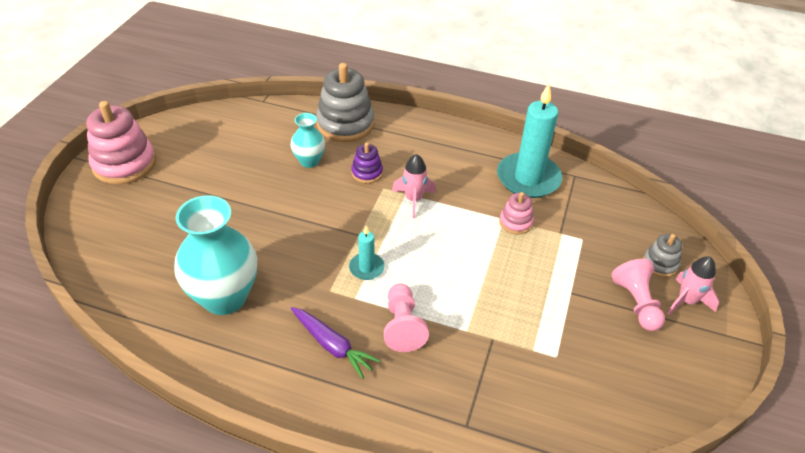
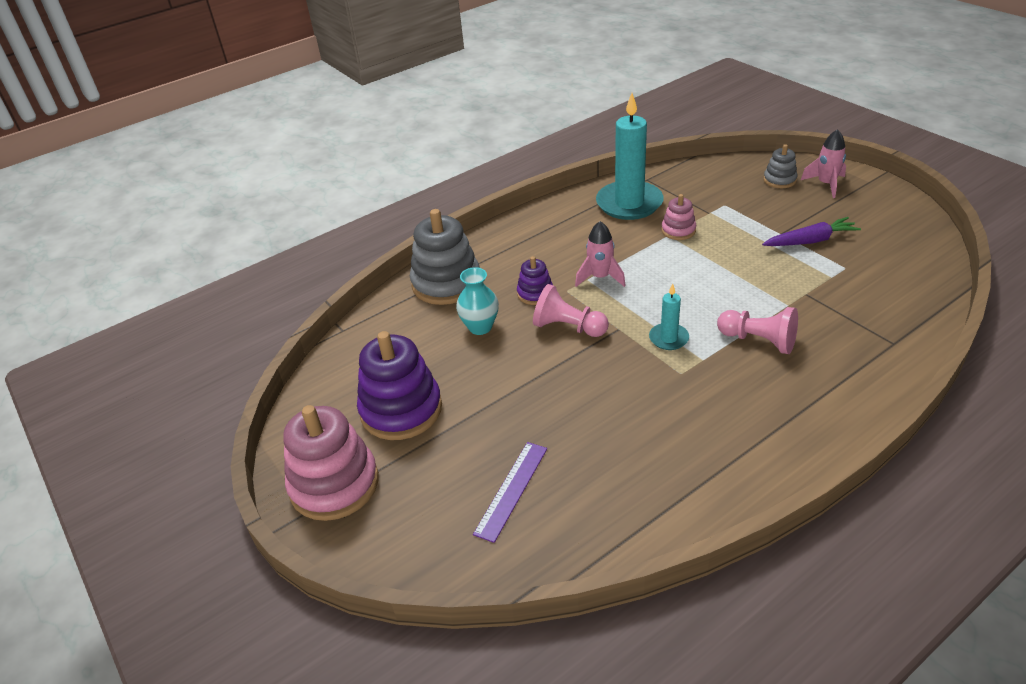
camera: 50 degrees left, 5 degrees down
turquoise vase [174,195,257,315] -> none
purple carrot [291,307,381,379] -> purple carrot moved to [762,217,861,246]
pink pawn [611,259,665,331] -> pink pawn moved to [533,284,609,337]
none -> purple stacking toy [357,331,442,440]
none -> purple ruler [473,442,547,543]

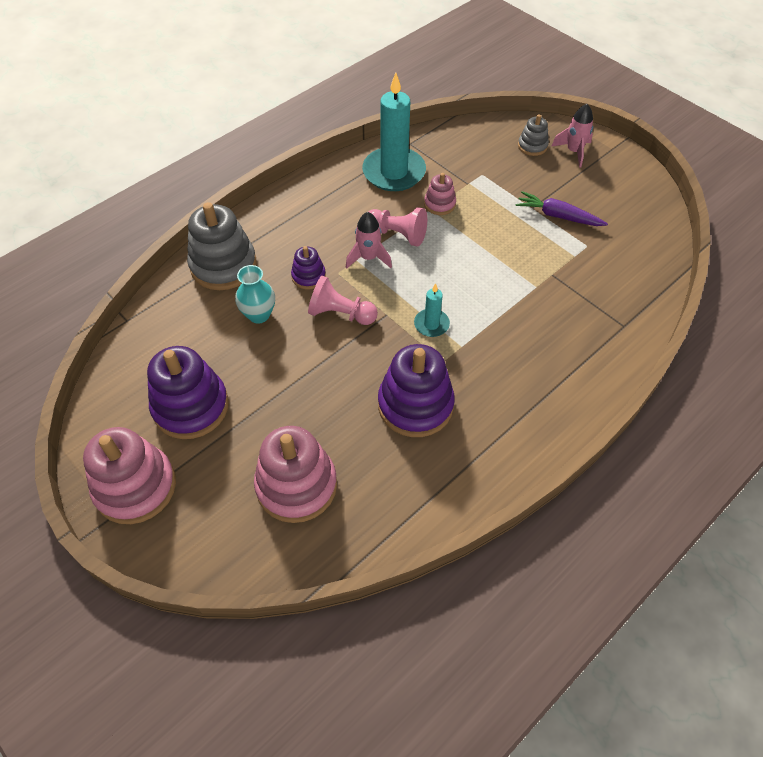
camera: 10 degrees left, 15 degrees up
purple ruler [473,442,547,543] -> pink stacking toy [254,426,337,523]
pink pawn [717,307,798,354] -> pink pawn moved to [368,208,427,247]
purple carrot [762,217,861,246] -> purple carrot turned 135 degrees counterclockwise [516,191,608,226]
none -> purple stacking toy [378,344,455,437]

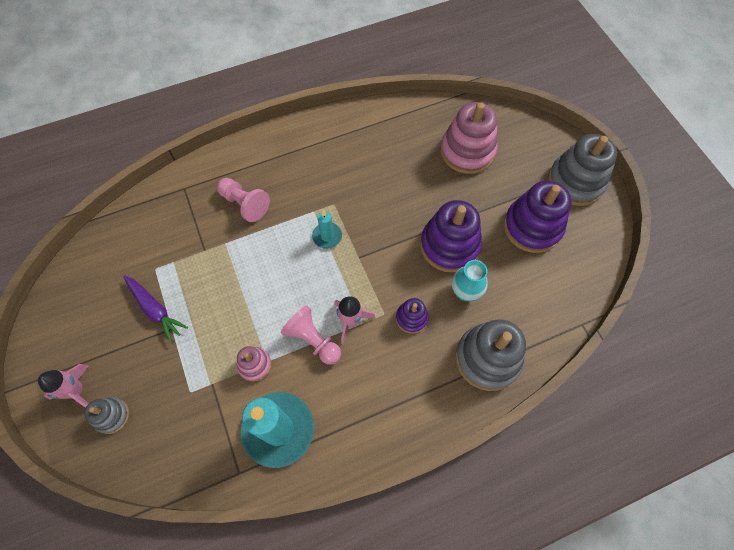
camera: 160 degrees left, 10 degrees up
pink stacking toy [83,427,176,524] -> grey stacking toy [548,134,617,206]
pink pawn [308,276,378,325] -> pink pawn moved to [217,178,270,222]
purple stacking toy [378,344,455,437] -> purple stacking toy moved to [420,200,482,272]

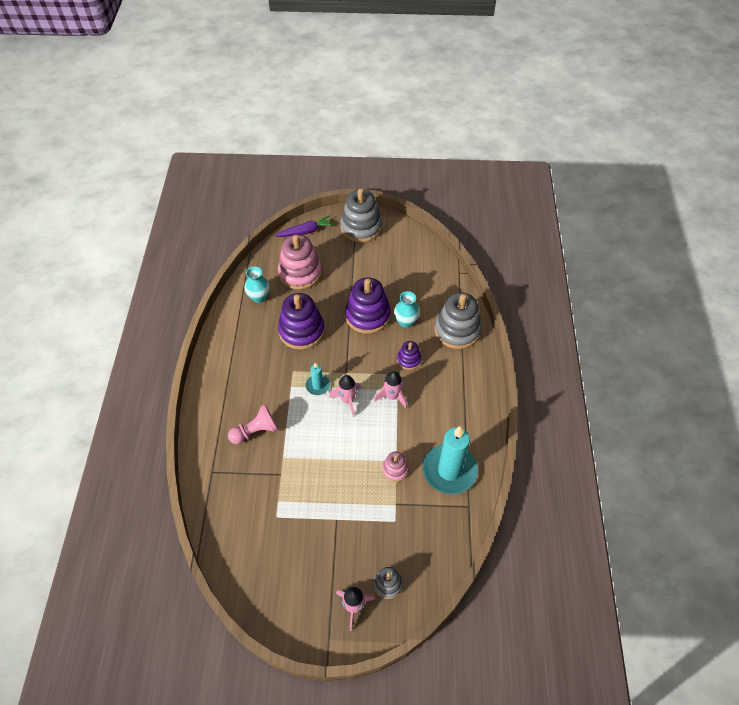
camera: 65 degrees left, 10 degrees down
purple carrot [123,275,188,343] -> purple carrot moved to [275,215,335,237]
pink pawn [281,305,341,365] -> none
purple stacking toy [504,181,571,253] -> purple stacking toy moved to [278,293,325,350]
none -> turquoise vase [244,266,270,303]
none -> pink rocket [329,375,361,417]

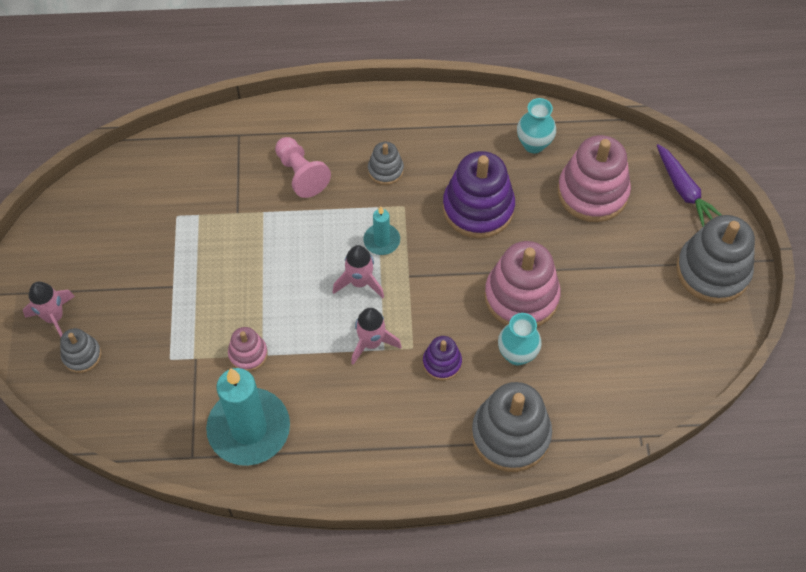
camera: 85 degrees right, 5 degrees up
purple stacking toy [345,278,391,334] -> pink stacking toy [484,241,561,327]
none -> grey stacking toy [368,142,404,185]

